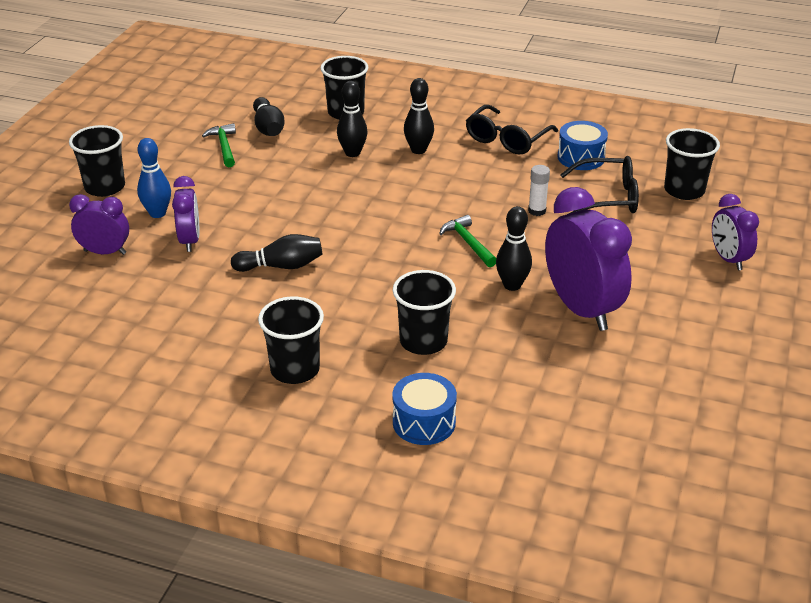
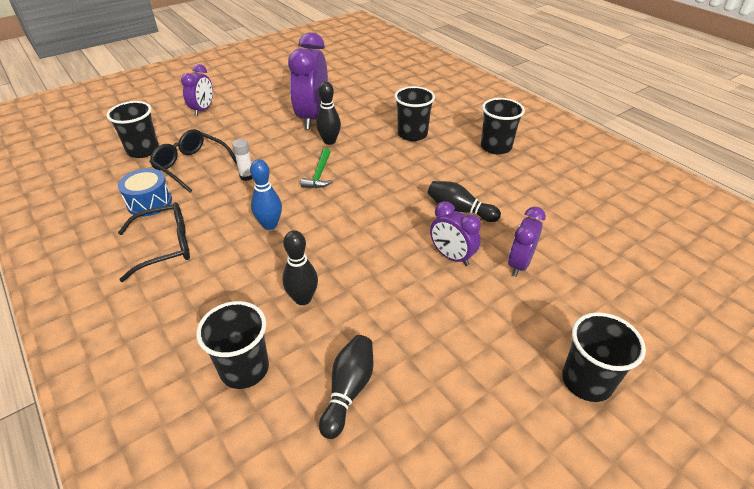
camera: 145 degrees left, 5 degrees up
purple clock [69,194,129,255] -> purple clock moved to [430,201,481,266]
blue bowling pin [137,138,171,218] -> blue bowling pin moved to [250,159,282,230]
green hammer [202,123,236,167] -> none
blue drum [392,373,457,445] -> none
black bowling pin [404,78,434,154] -> none

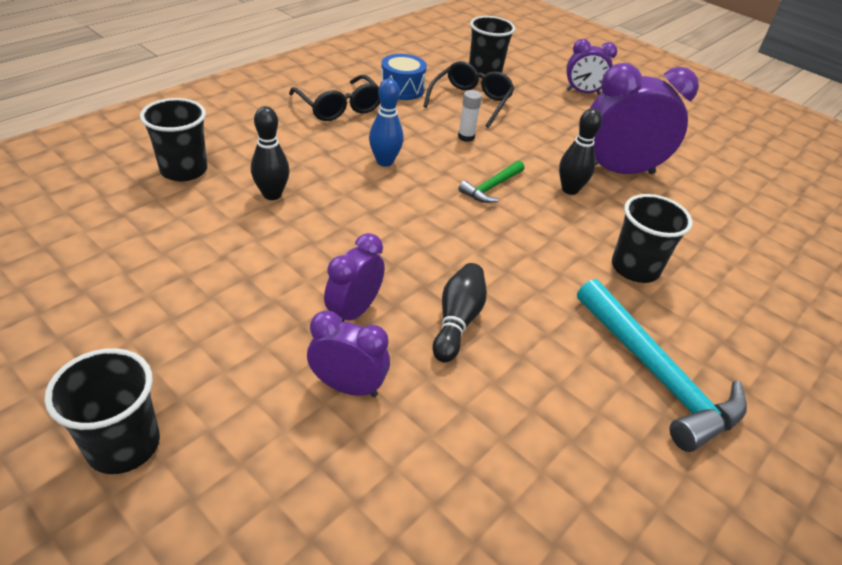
camera: 75 degrees right, 0 degrees up
green hammer [301,148,333,188] -> green hammer turned 45 degrees counterclockwise [458,160,525,203]
black bowling pin [319,335,373,439] -> none
black cup [481,98,525,154] -> turquoise hammer [577,279,747,452]

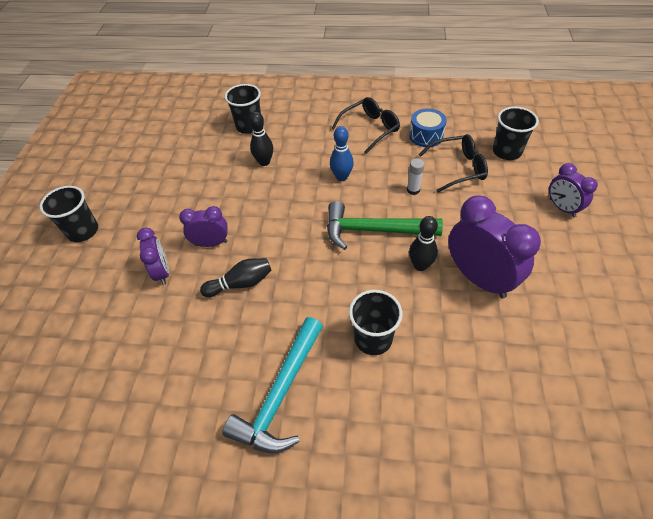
camera: 60 degrees right, 10 degrees up
black glasses [289,75,380,121] -> black glasses turned 150 degrees counterclockwise [331,97,400,154]
green hammer [458,160,525,203] -> green hammer [327,201,443,250], size x1.89

